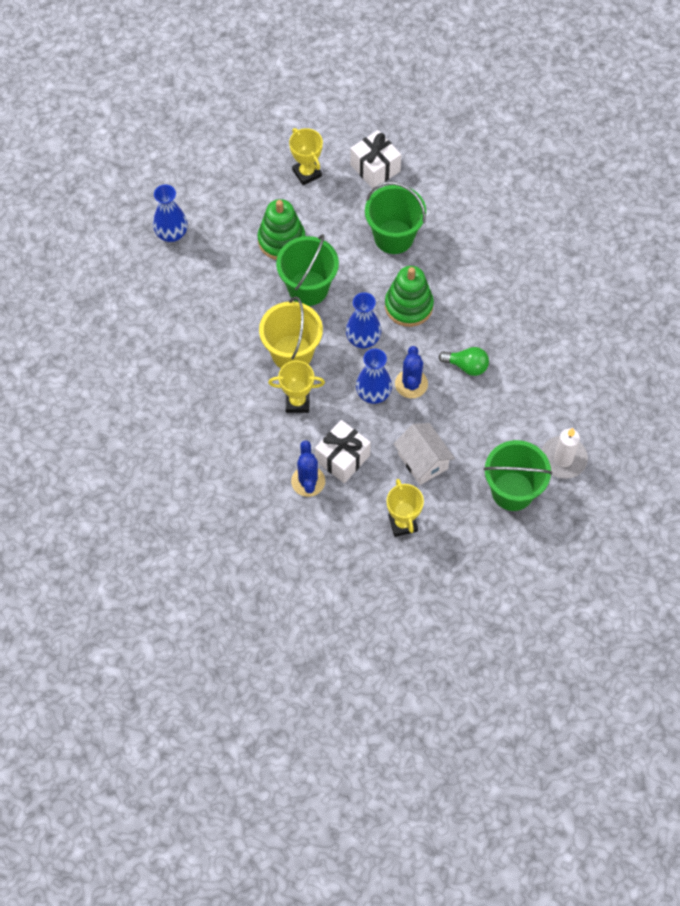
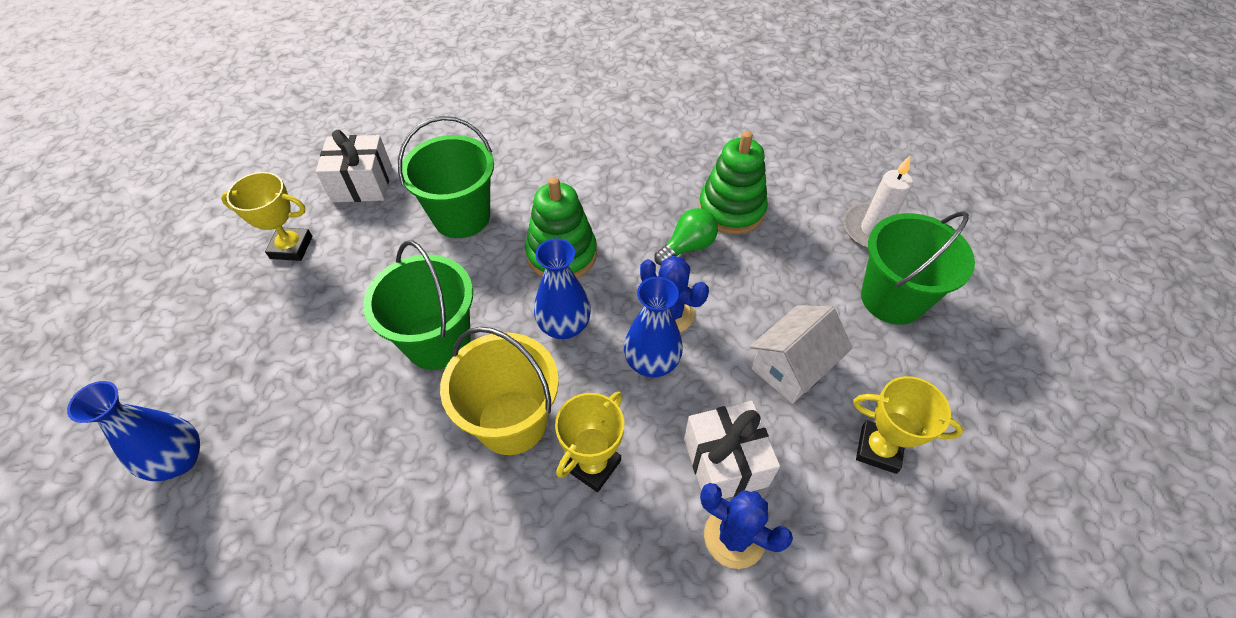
camera: 55 degrees left, 10 degrees down
green stacking toy [258,199,305,260] -> green stacking toy moved to [699,131,768,235]
white house [393,423,455,485] -> white house turned 45 degrees counterclockwise [750,305,853,404]

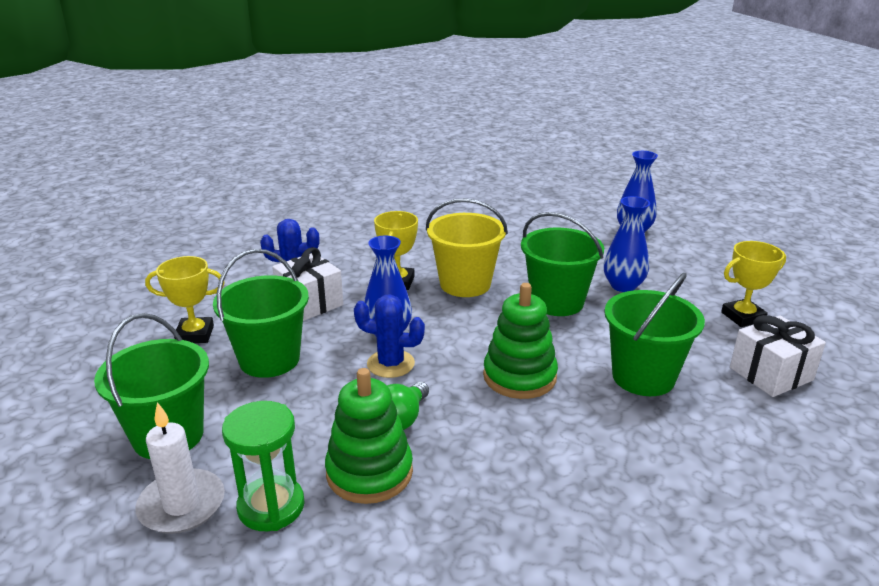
camera: 155 degrees right, 25 degrees down
blue vase [534,238,591,339] -> blue vase moved to [604,196,650,292]
white house [750,305,853,404] -> green bucket [213,249,309,378]
none -> green hourglass [222,401,305,531]

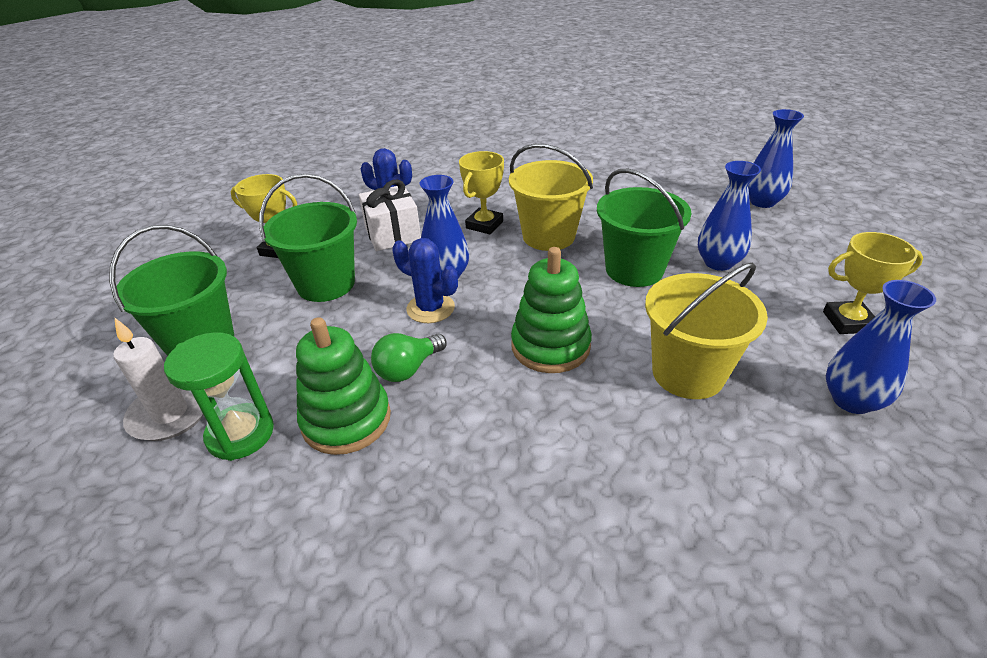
camera: 20 degrees right, 10 degrees up
green bucket [604,272,705,396] -> yellow bucket [645,262,768,399]
white gift [730,315,826,397] -> blue vase [826,280,936,414]

